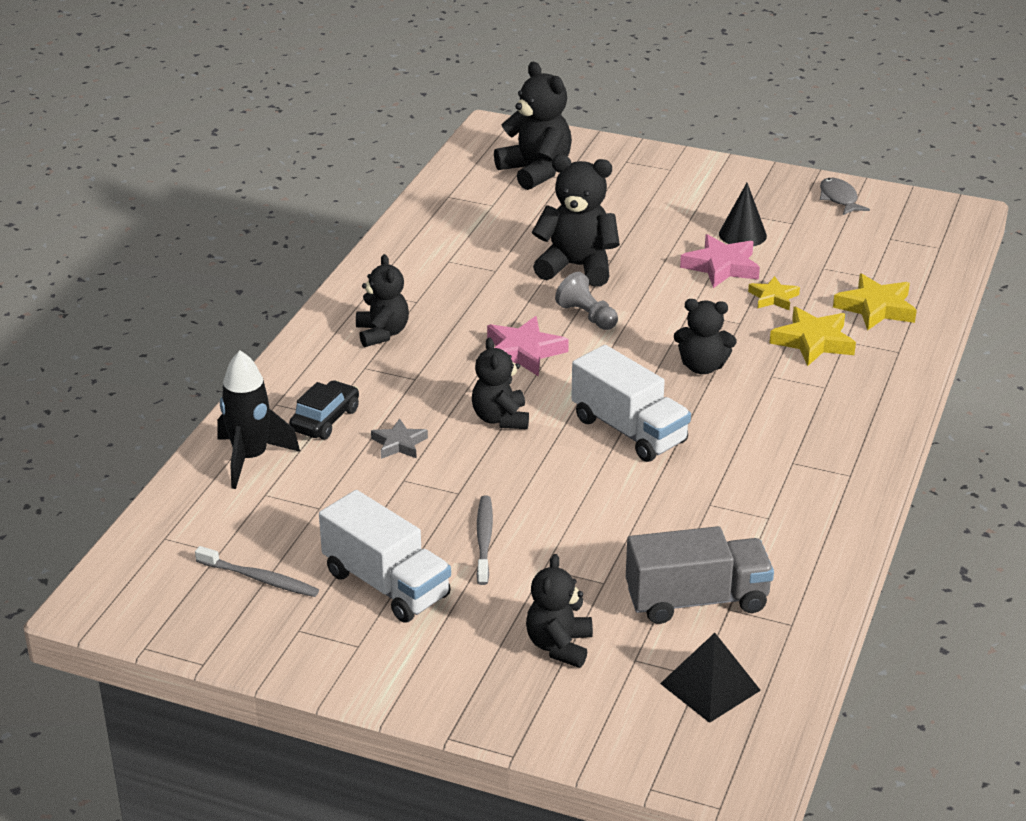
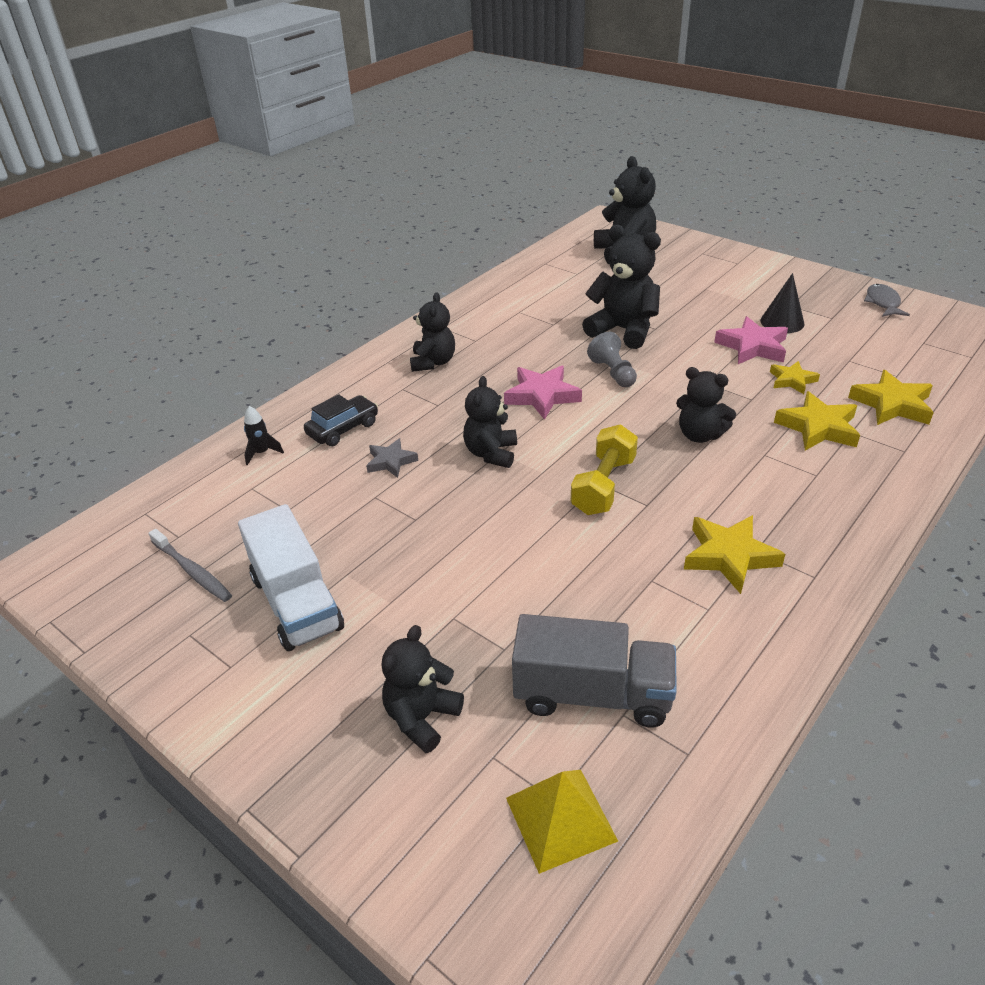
camera: 20 degrees right, 5 degrees up
black rocket [217,350,300,489] -> black rocket [244,406,284,466], size x0.50
grey toothbrush [477,495,493,585] -> none
white truck [571,345,691,462] -> yellow dumbbell [571,425,638,515]
black pyramid [660,633,761,723] -> yellow pyramid [506,770,618,874]
none -> yellow star [684,515,785,594]

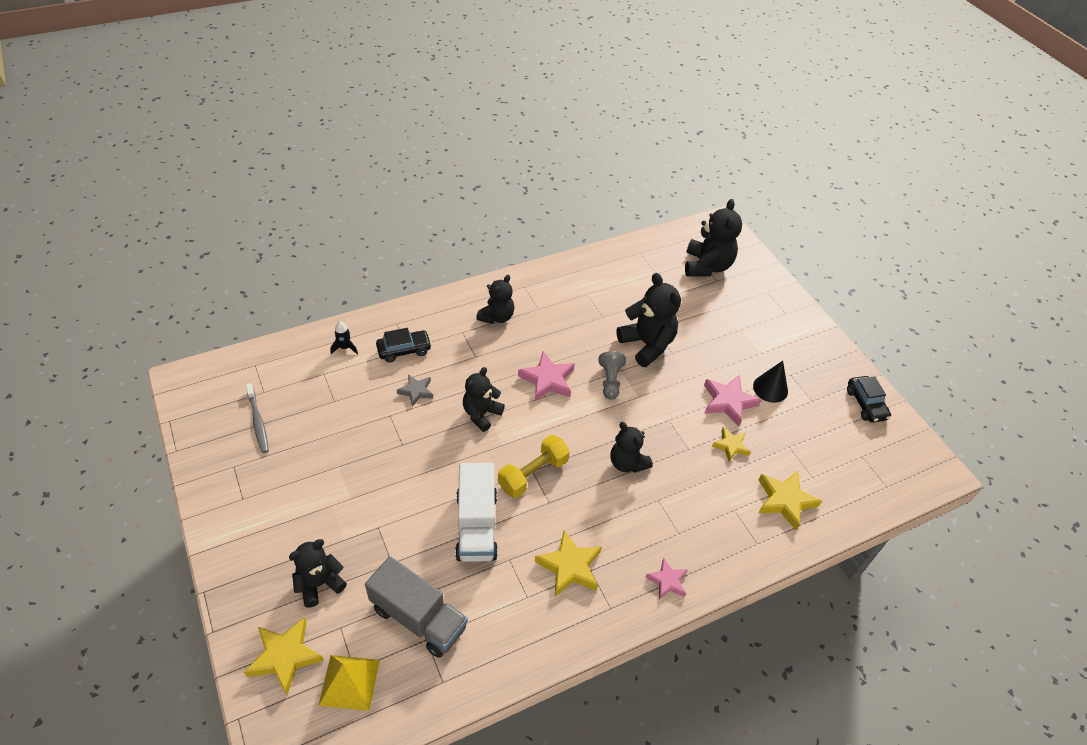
camera: 20 degrees right, 10 degrees up
white truck [238,504,344,651] -> white truck moved to [455,463,498,562]
yellow star [774,391,860,451] -> yellow star moved to [244,617,324,695]
grey fish [864,284,910,317] -> black car [847,376,891,423]
none -> pink star [646,558,688,600]

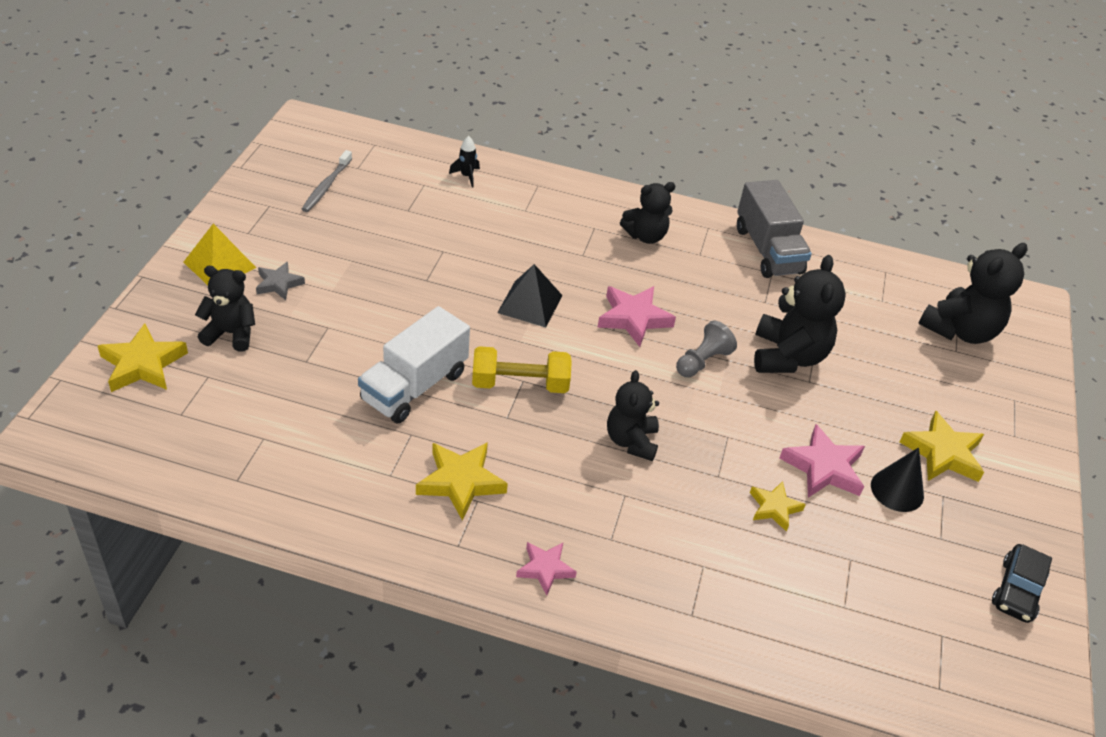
camera: 40 degrees right, 5 degrees down
yellow pyramid [318,655,380,711] -> yellow pyramid moved to [183,224,256,285]
grey truck [365,556,468,658] -> grey truck moved to [737,180,812,278]
black car [376,328,432,363] -> none
grey star [397,374,433,407] -> grey star moved to [256,262,305,300]
black teddy bear [463,367,505,432] -> black pyramid [497,264,562,328]
yellow star [758,471,822,530] -> yellow star moved to [899,411,984,482]

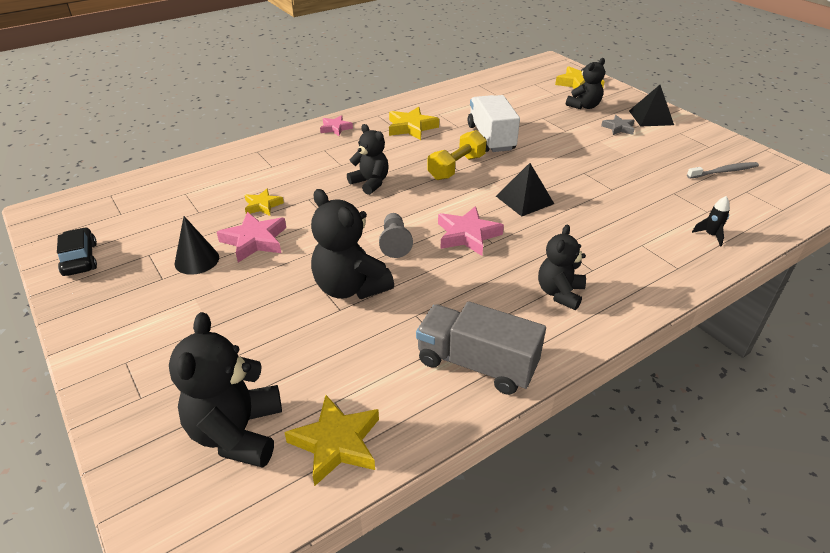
camera: 135 degrees right, 5 degrees down
yellow pyramid [183,224,256,285] -> black pyramid [629,85,674,127]
grey toothbrush [302,150,352,212] -> grey toothbrush turned 105 degrees clockwise [687,162,759,179]
yellow star [899,411,984,482] -> yellow star moved to [284,395,379,486]

